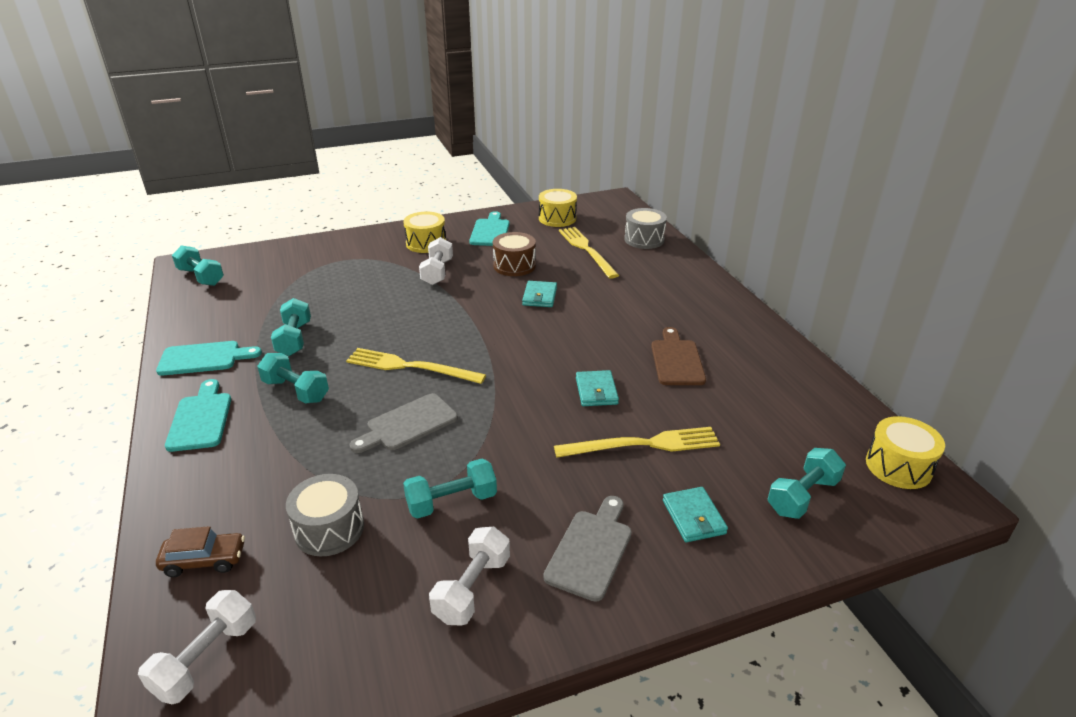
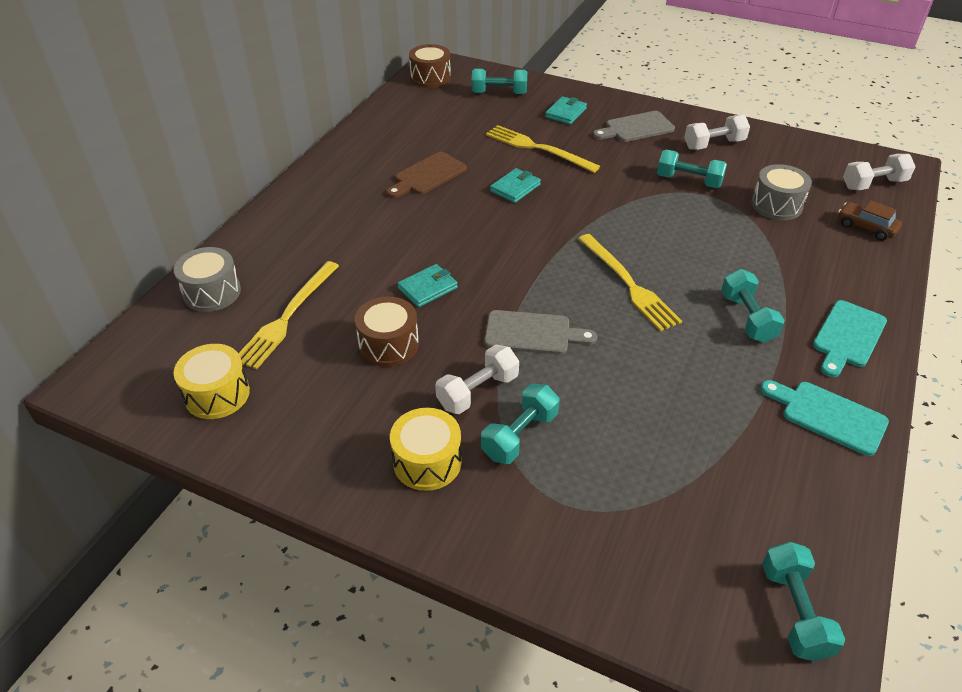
camera: 135 degrees left, 10 degrees up
turquoise dumbbell [271,298,311,356] -> turquoise dumbbell moved to [481,384,560,464]
grey cutting board [349,393,458,453] -> grey cutting board moved to [484,310,597,355]
turquoise cutting board [469,211,509,246] -> none
yellow drum [866,416,945,489] -> brown drum [409,44,451,88]

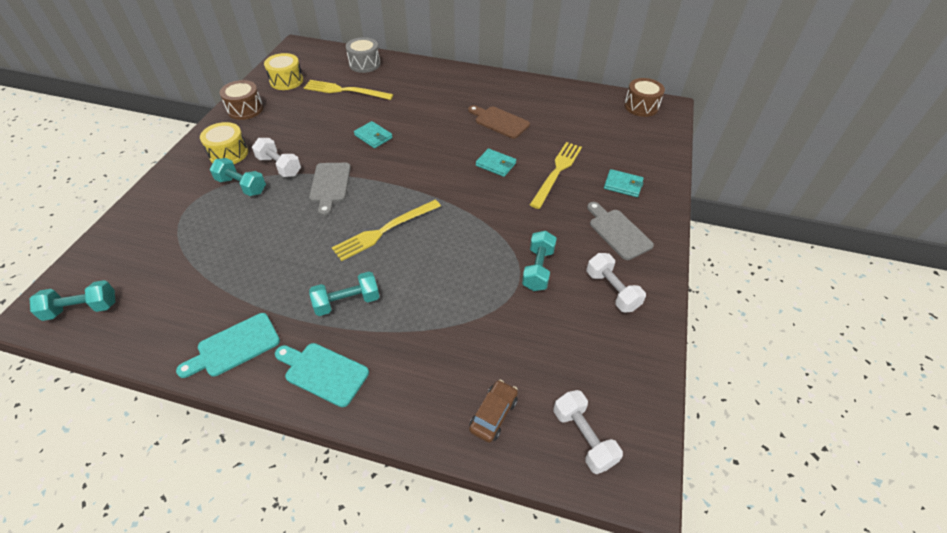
camera: 80 degrees right, 5 degrees up
brown drum [355,296,419,367] -> brown drum moved to [220,80,263,120]
turquoise dumbbell [472,69,527,94] -> none
grey drum [751,164,812,220] -> none
turquoise cutting board [760,380,889,456] -> turquoise cutting board turned 150 degrees counterclockwise [176,313,280,378]

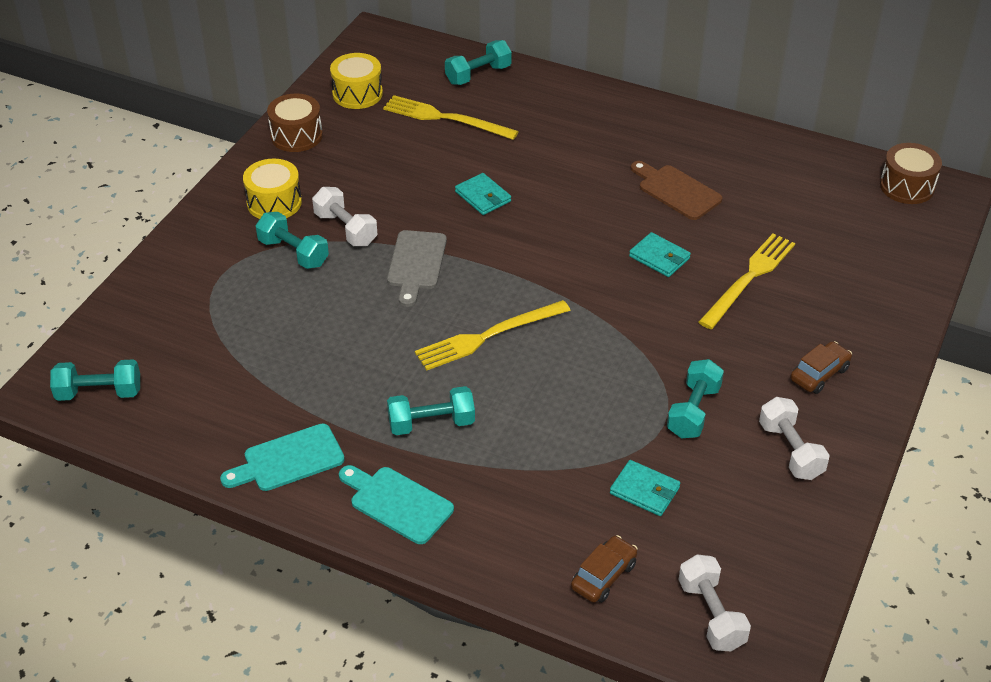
camera: 10 degrees right, 5 degrees down
grey drum [346,37,380,73] -> turquoise dumbbell [445,40,512,85]
grey cutting board [587,202,654,260] -> brown car [790,341,852,394]
turquoise wallet [604,169,644,197] -> turquoise wallet moved to [610,460,680,516]

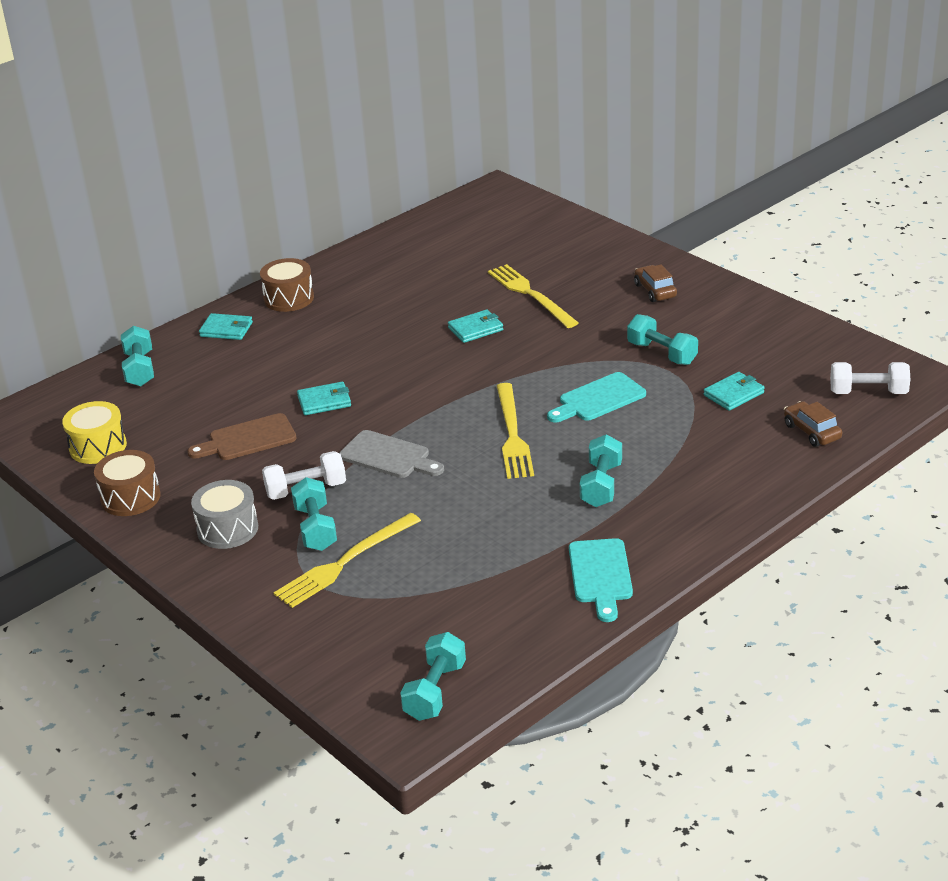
camera: 65 degrees left, 10 degrees down
yellow drum [243,158,302,219] -> grey drum [191,480,258,549]
turquoise dumbbell [255,212,329,269] -> turquoise dumbbell turned 75 degrees counterclockwise [291,477,337,551]
turquoise cutting board [339,465,454,544] -> turquoise cutting board moved to [547,372,646,422]
yellow fork [383,95,519,140] -> yellow fork moved to [274,513,421,608]
brown cutting board [631,161,722,220] -> brown cutting board moved to [188,413,297,460]
white dumbbell [759,397,830,480] -> none
brown drum [880,143,942,204] -> brown drum moved to [260,258,314,312]
none -> turquoise wallet [199,313,253,340]

